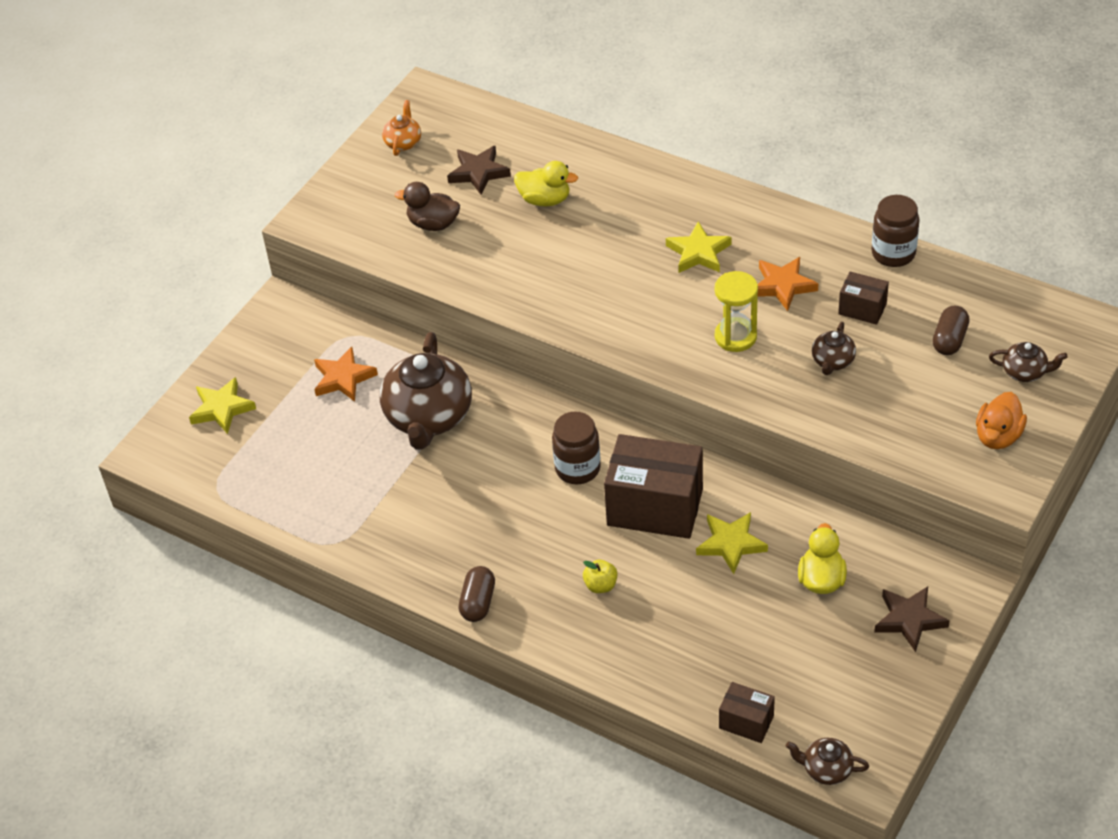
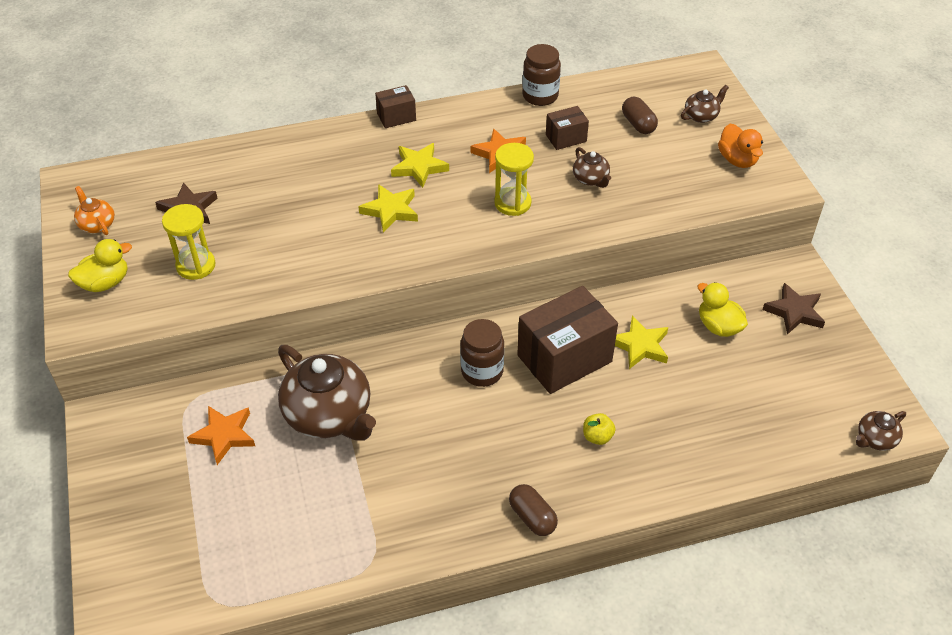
camera: 50 degrees left, 0 degrees up
yellow star [189,377,256,434] -> yellow star moved to [358,184,418,233]
brown duck [395,182,460,231] -> yellow hourglass [162,204,216,280]
yellow duck [514,161,578,206] -> yellow duck moved to [68,239,132,292]
brown box [719,682,775,743] -> brown box moved to [375,85,416,128]

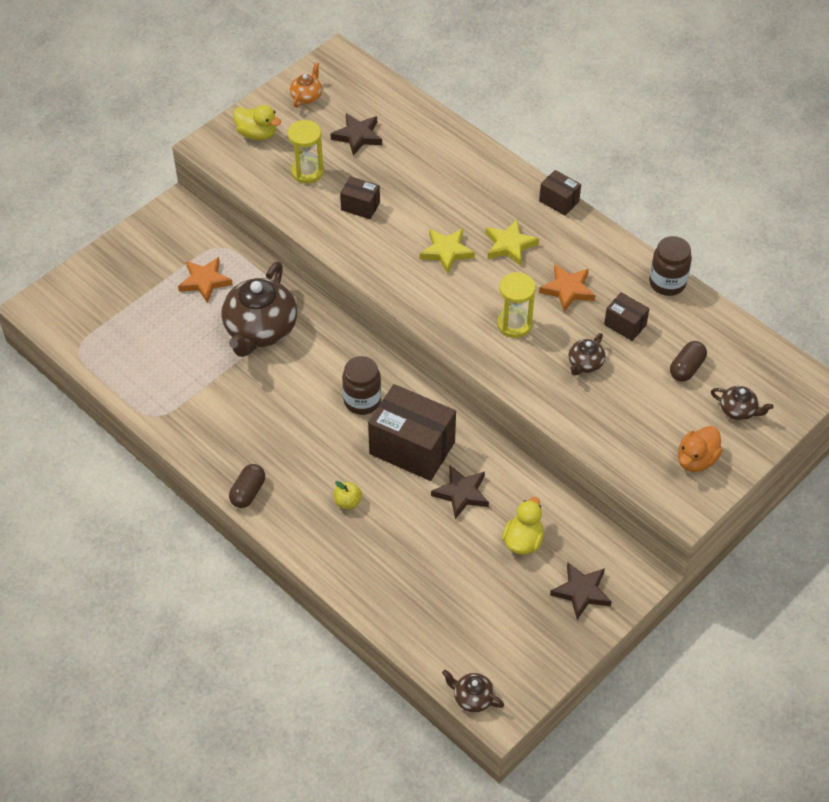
camera: 60 degrees right, 5 degrees up
yellow star [615,315,668,369] -> brown star [431,466,489,519]
none -> brown box [340,176,380,219]

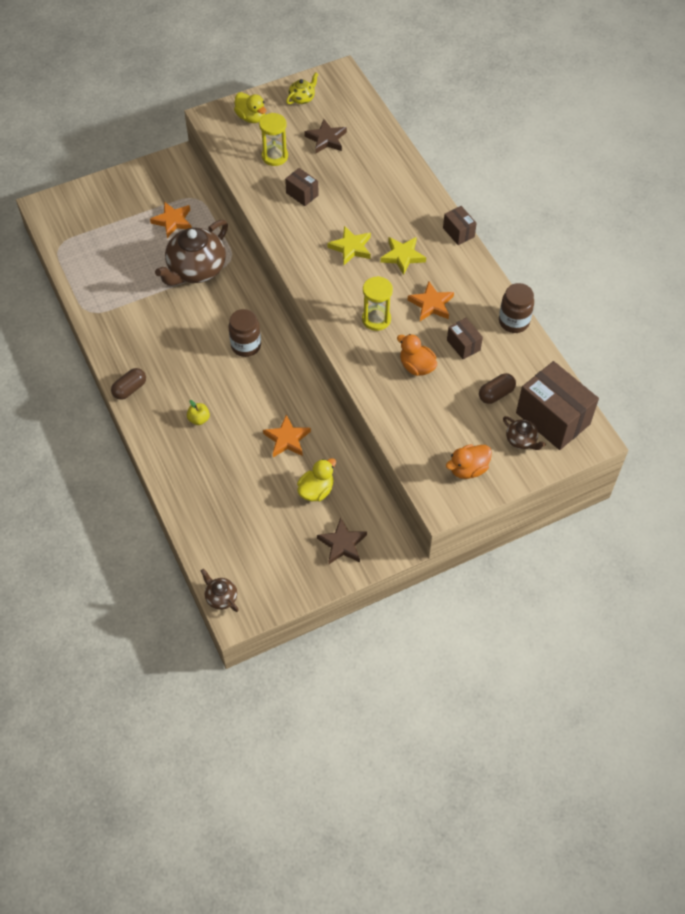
camera: 20 degrees right, 5 degrees up
orange teapot [290,62,322,107] -> yellow teapot [286,72,318,104]
brown box [368,384,456,481] -> brown box moved to [516,361,599,450]
brown star [431,466,489,519] -> orange star [263,415,311,457]
brown teapot [569,333,605,375] -> orange duck [397,334,437,376]

